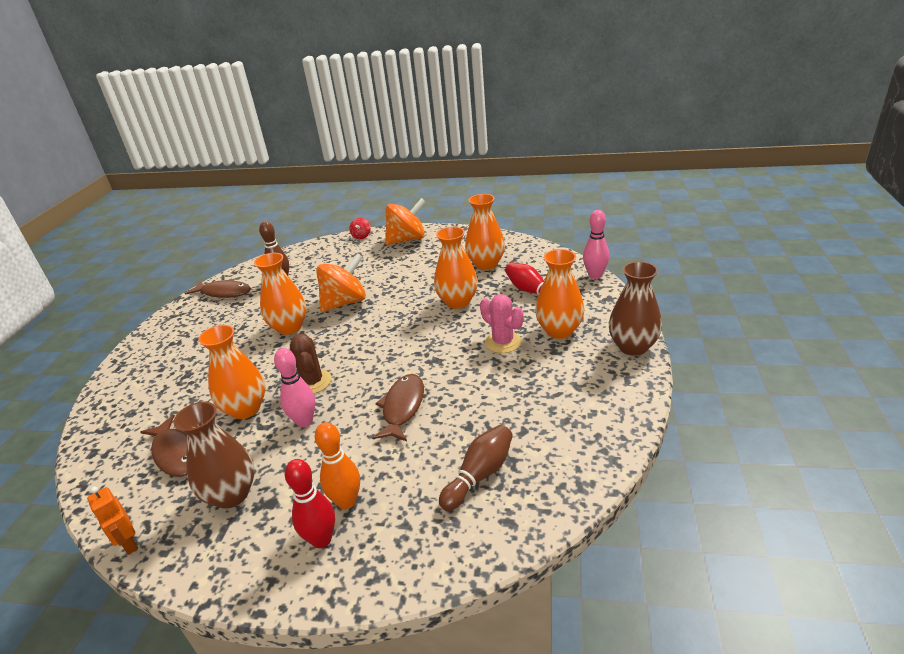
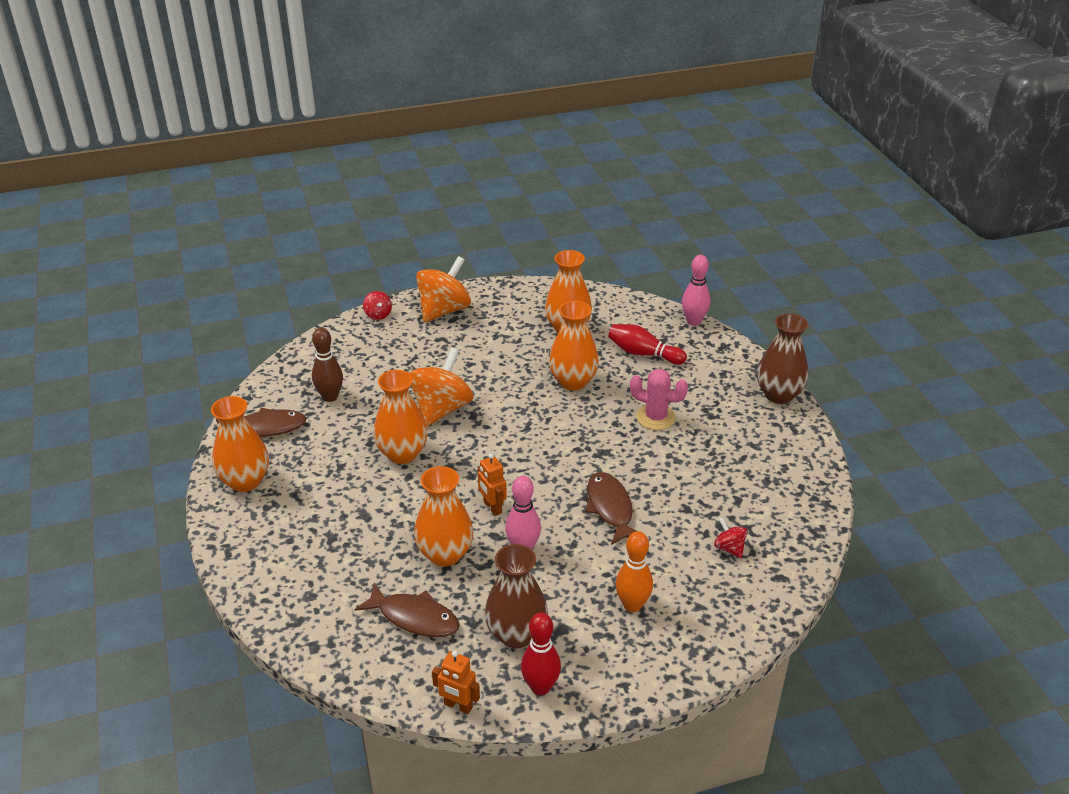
camera: 30 degrees left, 5 degrees up
red bowling pin [285,459,335,548] -> red bowling pin moved to [521,613,561,695]
brown cactus [290,334,332,394] -> orange robot [478,453,507,516]
brown bowling pin [439,425,513,511] -> red spinning top [714,517,747,558]
orange vase [535,249,584,339] -> orange vase moved to [211,396,269,492]

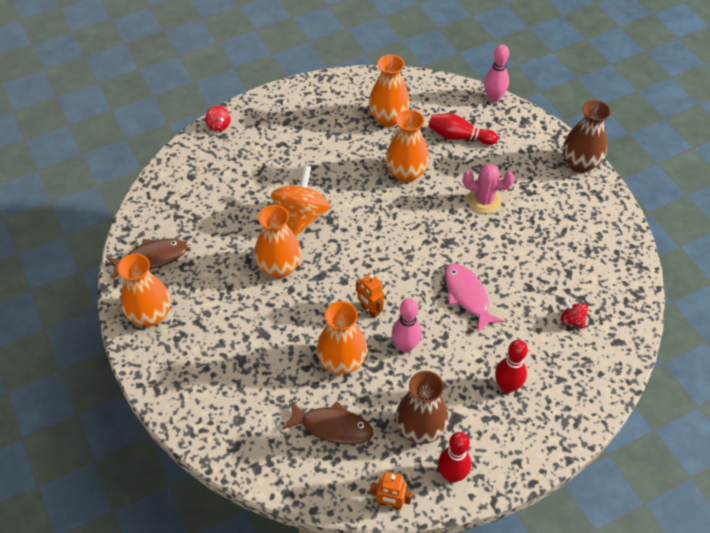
camera: 10 degrees left, 15 degrees up
brown bowling pin [312,328,343,402] -> none
orange spinning top [416,256,471,322] -> none
brown fish [585,472,636,545] -> pink fish [445,264,504,333]
orange bowling pin [616,531,653,612] -> red bowling pin [495,340,528,393]

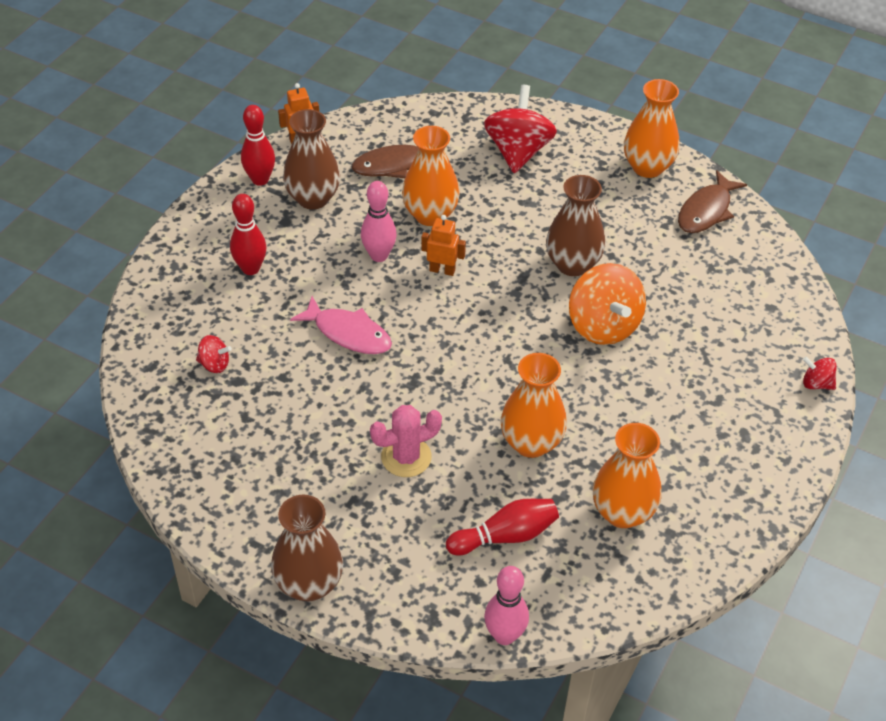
camera: 145 degrees right, 5 degrees down
orange vase [254,205,301,278] -> brown vase [546,175,605,276]
none -> red spinning top [484,85,557,173]

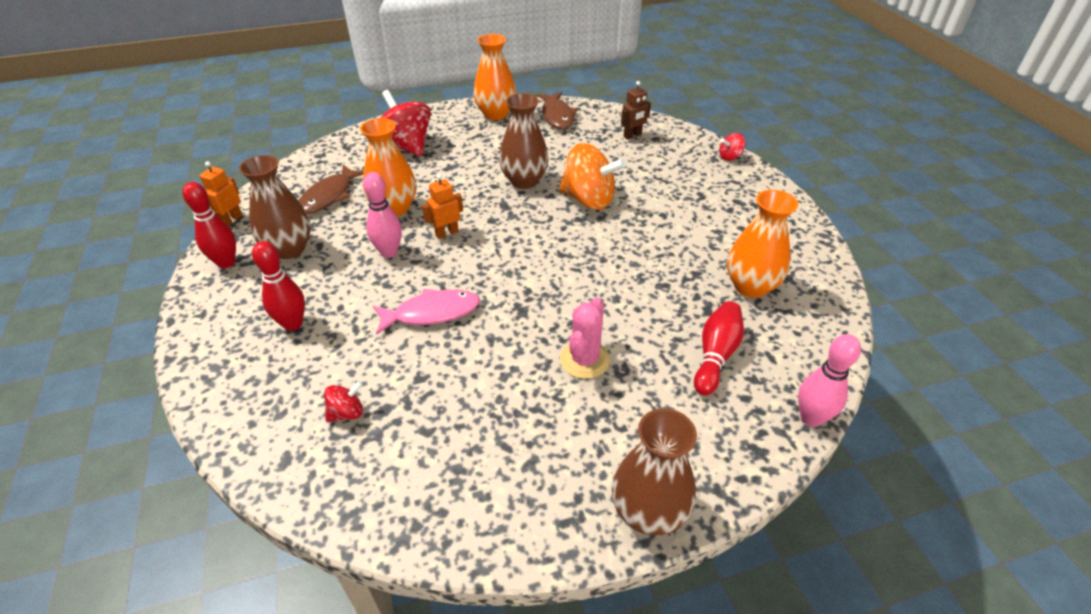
camera: 45 degrees left, 5 degrees down
orange vase [500,353,567,458] -> none
none -> brown robot [621,81,651,140]

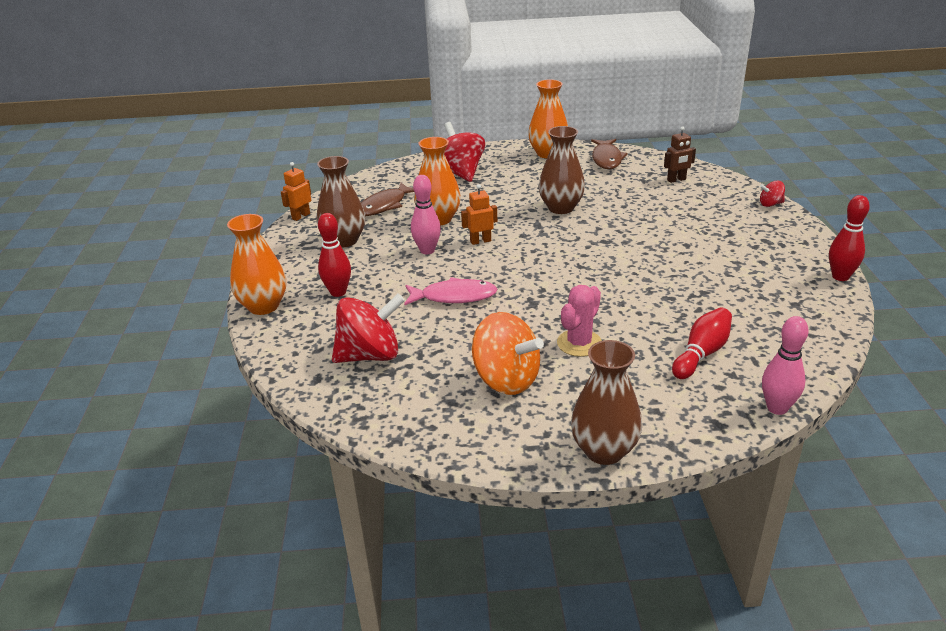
camera: 15 degrees right, 10 degrees down
red bowling pin [182,182,236,268] -> red bowling pin moved to [829,195,870,281]
red spinning top [324,381,363,422] -> red spinning top [332,293,405,363], size x2.14
orange spinning top [559,143,626,210] -> orange spinning top moved to [472,312,544,395]
orange vase [727,190,798,298] -> orange vase moved to [227,214,286,315]

